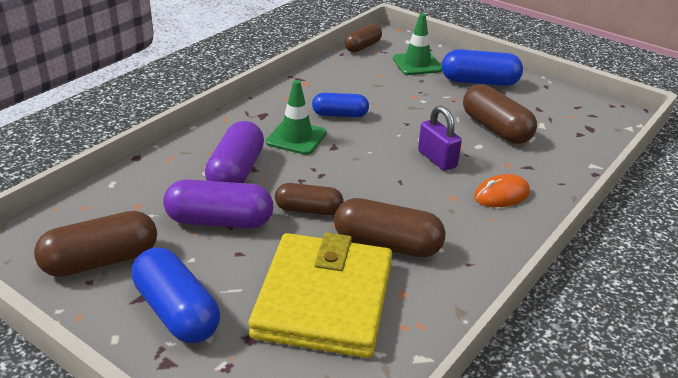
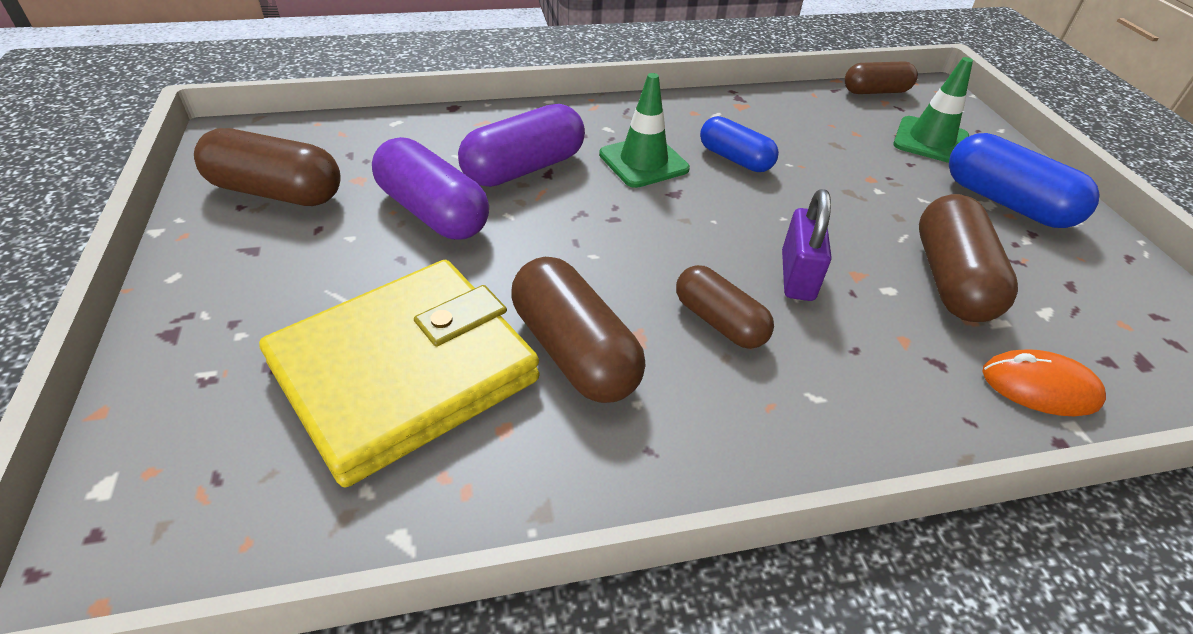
camera: 40 degrees right, 10 degrees up
blue capsule [132,247,220,343] -> none
brown capsule [275,183,343,215] -> brown capsule moved to [676,265,774,349]
orange mouse [474,174,530,207] -> orange mouse moved to [982,349,1106,416]

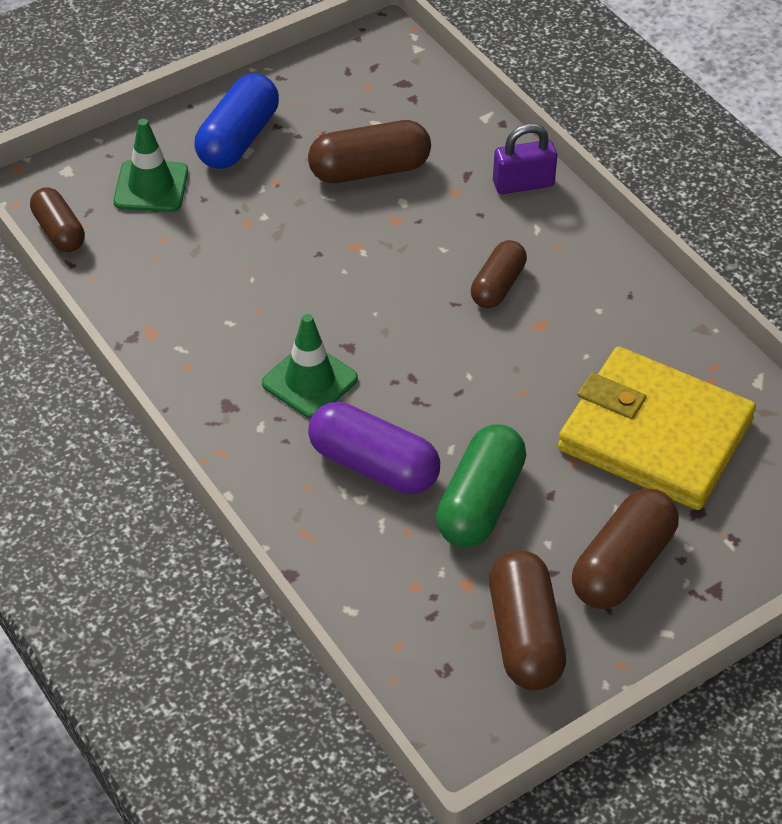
camera: 110 degrees left, 5 degrees up
purple capsule [372,137,489,240] -> green capsule [436,424,526,547]
brown capsule [511,257,645,403] -> brown capsule moved to [572,488,679,609]
blue capsule [700,116,779,172] -> none
purple padlock [782,189,831,301] -> purple padlock moved to [493,124,557,194]
orange mouse [982,349,1106,416] -> none

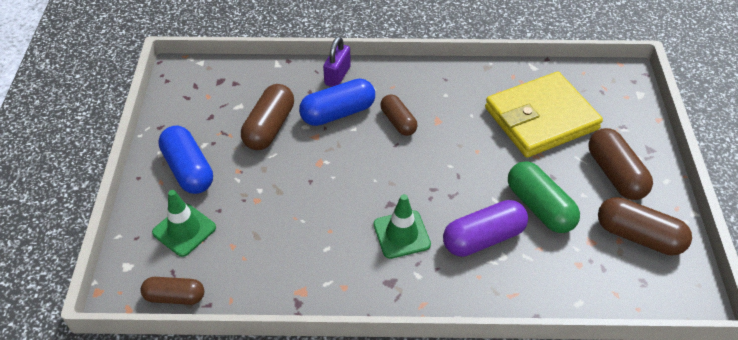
camera: 55 degrees left, 0 degrees up
none -> blue capsule [299,78,375,126]

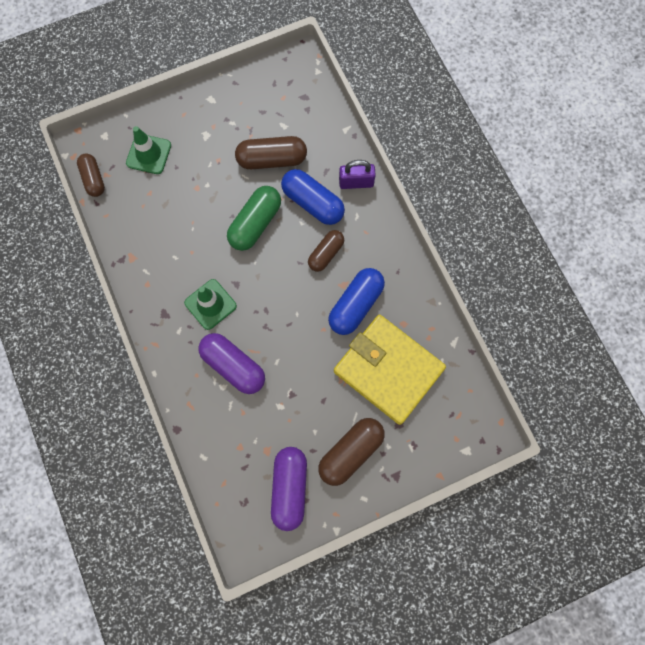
camera: 65 degrees right, 25 degrees up
blue capsule [158,126,213,194] -> blue capsule moved to [328,268,385,335]
green capsule [508,161,580,233] -> green capsule moved to [227,186,281,251]
brown capsule [598,197,692,255] -> purple capsule [271,447,307,531]

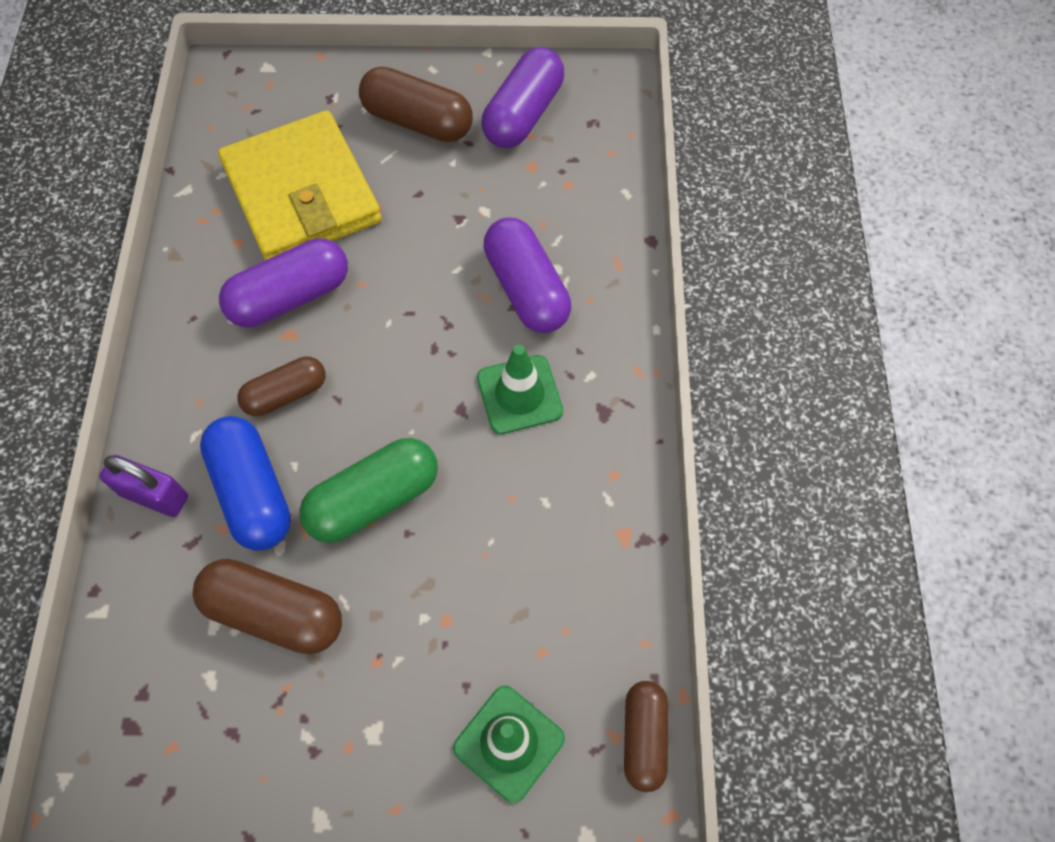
camera: 155 degrees left, 10 degrees down
brown capsule [318,418,385,486] -> brown capsule turned 45 degrees clockwise [359,67,473,142]
blue capsule [328,268,385,335] -> purple capsule [219,238,348,327]

